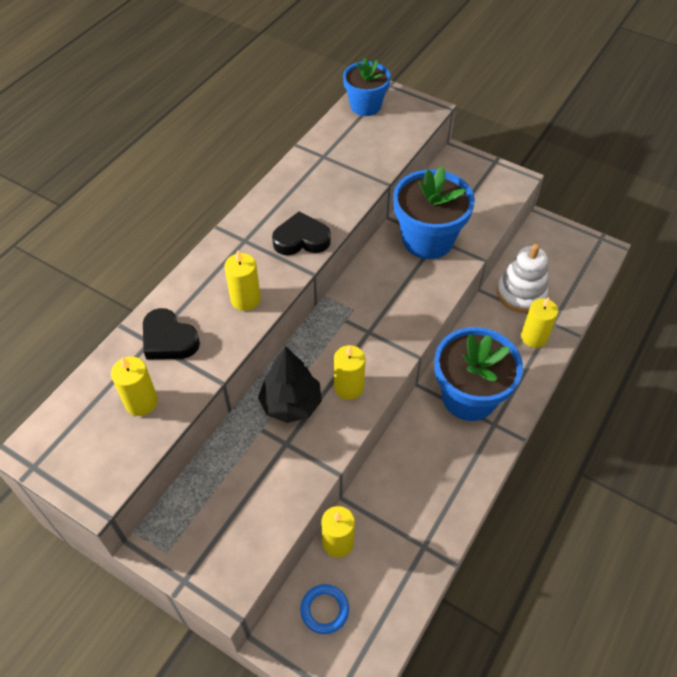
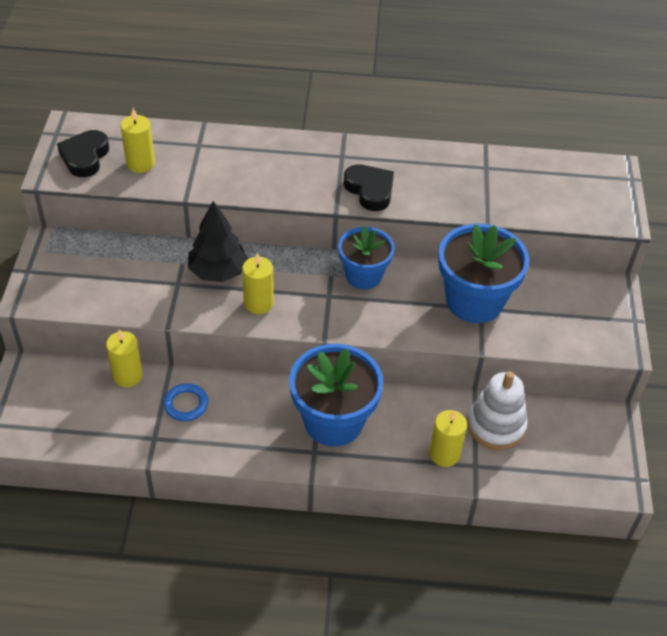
camera: 60 degrees right, 5 degrees down
black heart [143,308,200,360] -> black heart moved to [57,130,109,177]
yellow candle [224,250,261,311] -> none
blue ring [300,584,349,634] -> blue ring moved to [163,383,208,421]
blue flower pot [343,57,391,116] -> blue flower pot moved to [338,226,395,289]

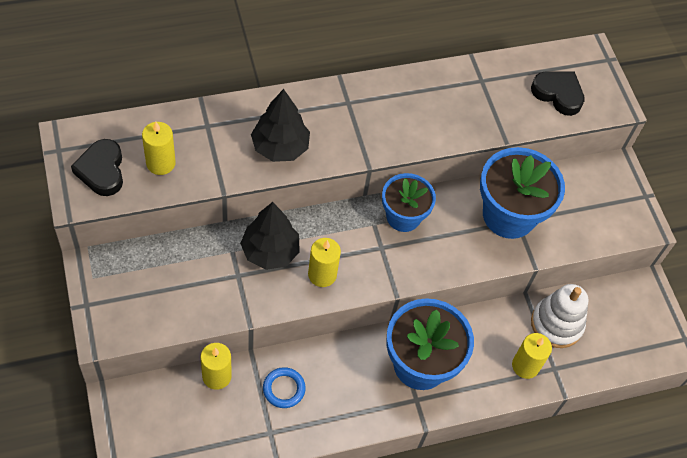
camera: 25 degrees left, 10 degrees up
black heart [344,164,394,211] -> black heart moved to [531,72,585,116]
none -> black tree [251,89,310,162]

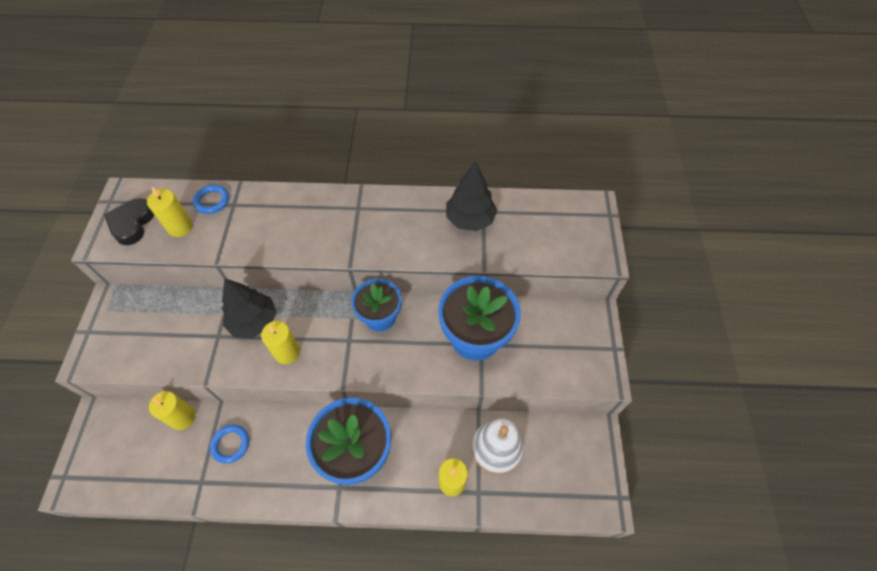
camera: 25 degrees right, 0 degrees up
black tree [251,89,310,162] -> black tree moved to [446,161,497,231]
black heart [531,72,585,116] -> none
none -> blue ring [192,185,229,214]

